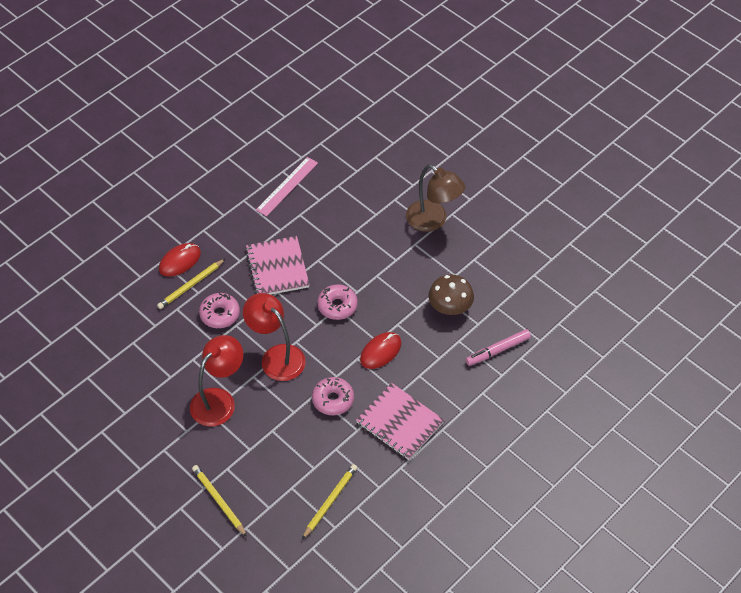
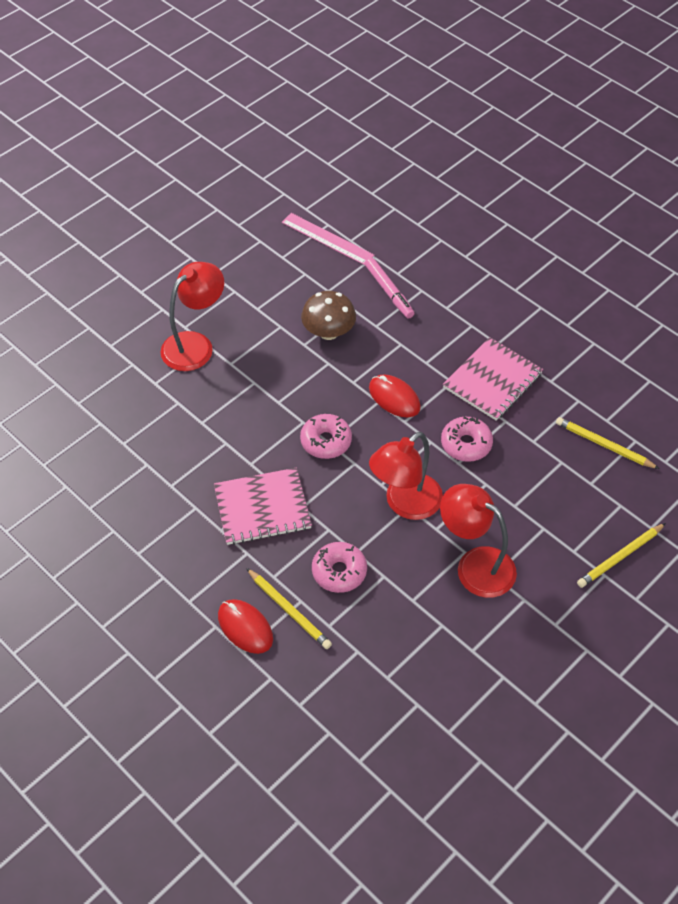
camera: 90 degrees left, 0 degrees up
pink ruler [256,157,318,216] -> pink ruler moved to [282,213,374,265]
brown lamp [406,164,465,232] -> red lamp [161,262,224,371]

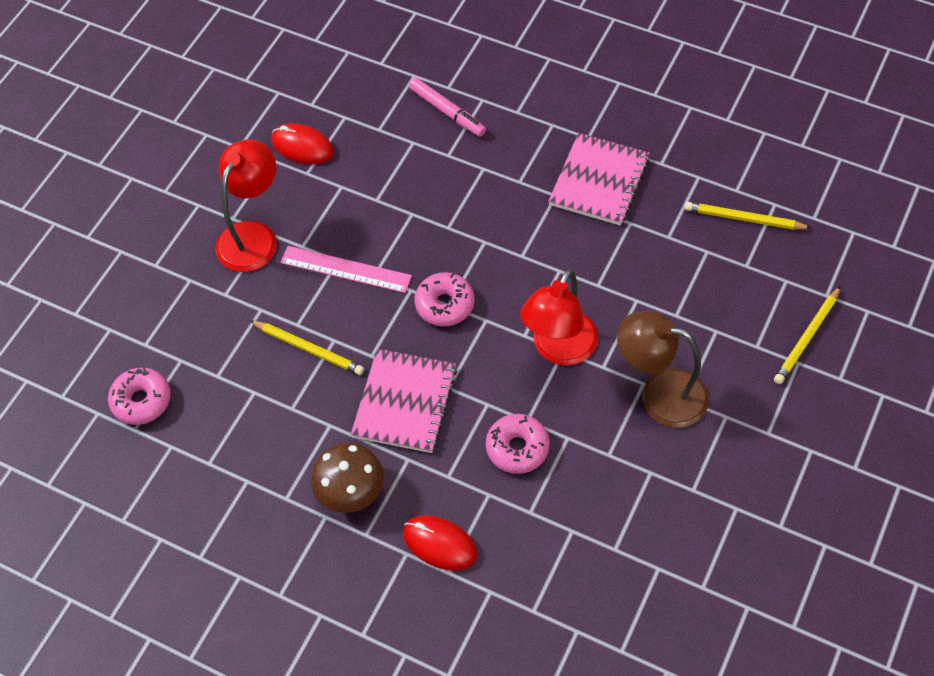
camera: 15 degrees left, 5 degrees up
pink notebook [214,468,312,545] -> pink notebook turned 45 degrees counterclockwise [351,349,457,453]
yellow pencil [246,568,332,649] -> yellow pencil moved to [249,320,364,375]
pink ruler [282,213,374,265] -> pink ruler moved to [280,246,412,293]
brown mushroom [301,291,356,340] -> brown mushroom moved to [311,443,384,513]
red mouse [369,374,421,417] -> red mouse moved to [271,123,334,164]
red lamp [440,484,517,598] -> brown lamp [617,311,709,428]
pink donut [441,417,493,462] -> pink donut moved to [108,368,171,425]

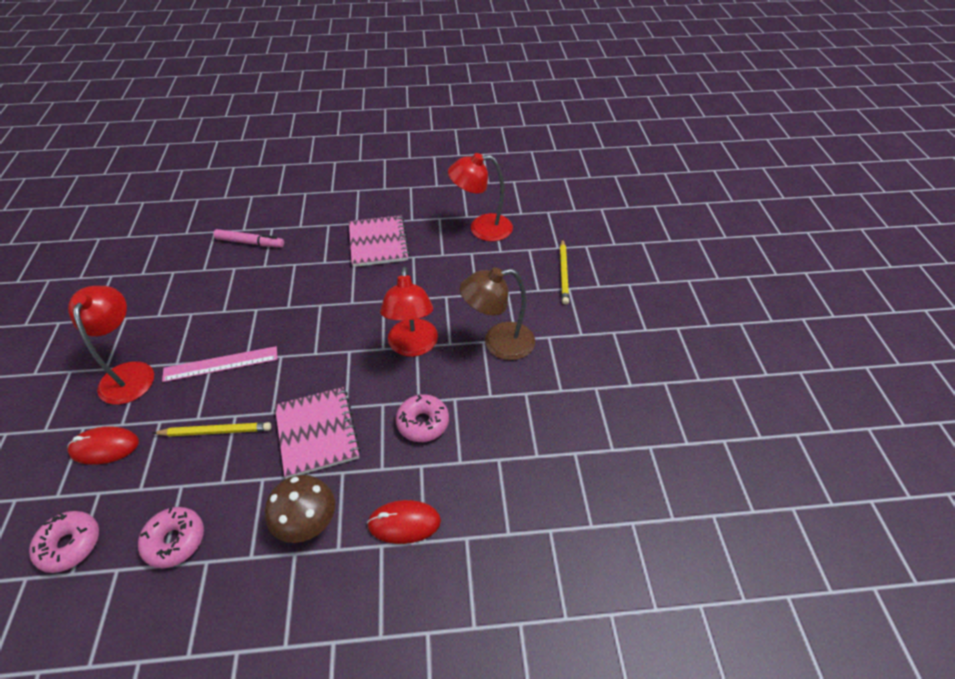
camera: 35 degrees left, 10 degrees down
red mouse [271,123,334,164] -> red mouse moved to [67,426,139,465]
pink donut [415,272,475,326] -> pink donut moved to [138,507,204,568]
yellow pencil [685,202,811,230] -> red lamp [448,153,513,241]

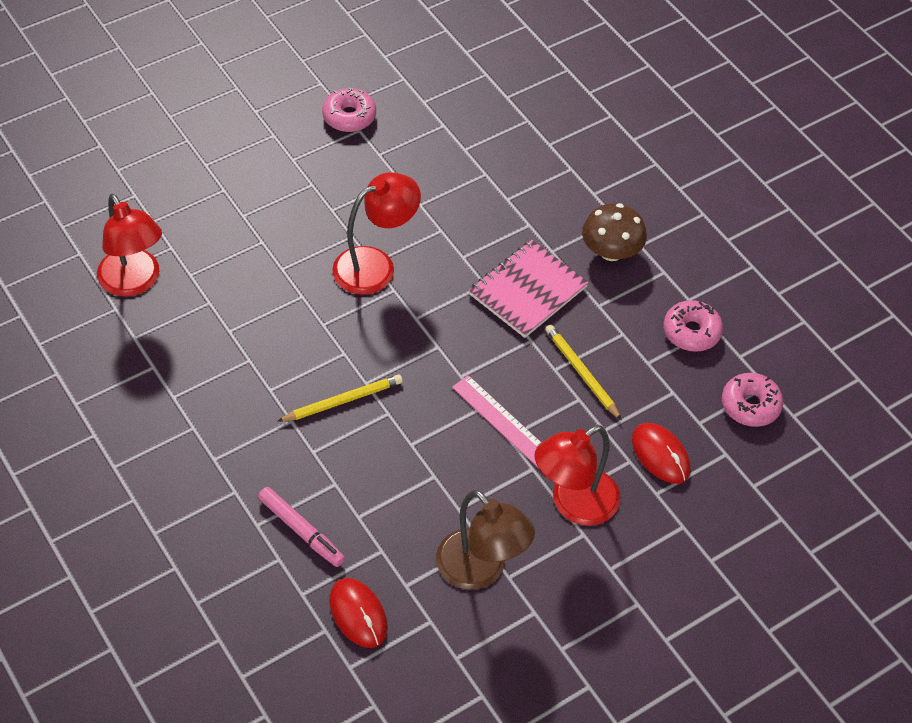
camera: 120 degrees left, 5 degrees up
pink marker [214,229,284,247] -> pink marker turned 150 degrees clockwise [258,487,345,567]
pink notebook [349,215,410,267] -> none
red mouse [367,500,441,544] -> red mouse moved to [329,578,388,648]
pink donut [396,394,449,442] -> pink donut moved to [322,87,376,132]
brown lamp [460,267,535,360] -> brown lamp moved to [436,490,535,590]
yellow pencil [560,239,569,305] -> yellow pencil moved to [277,375,403,422]

